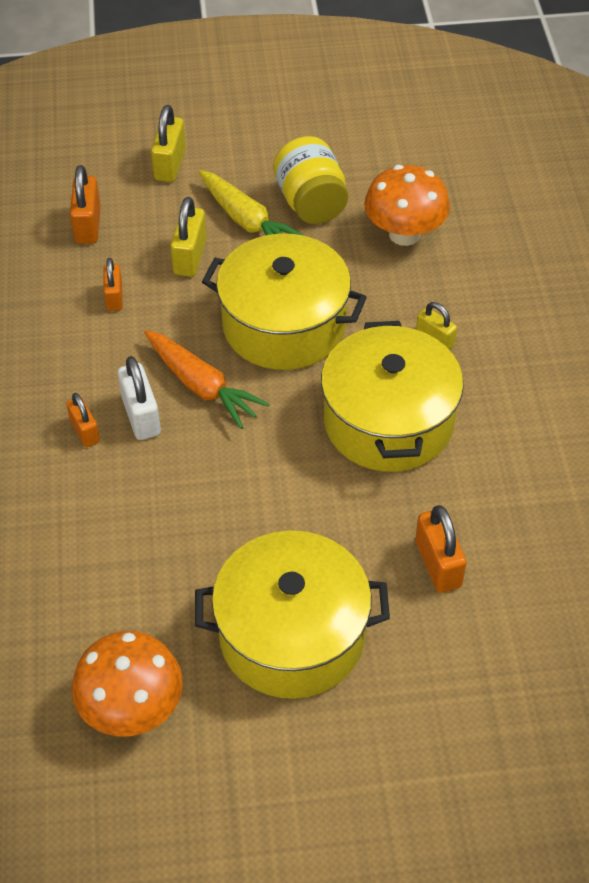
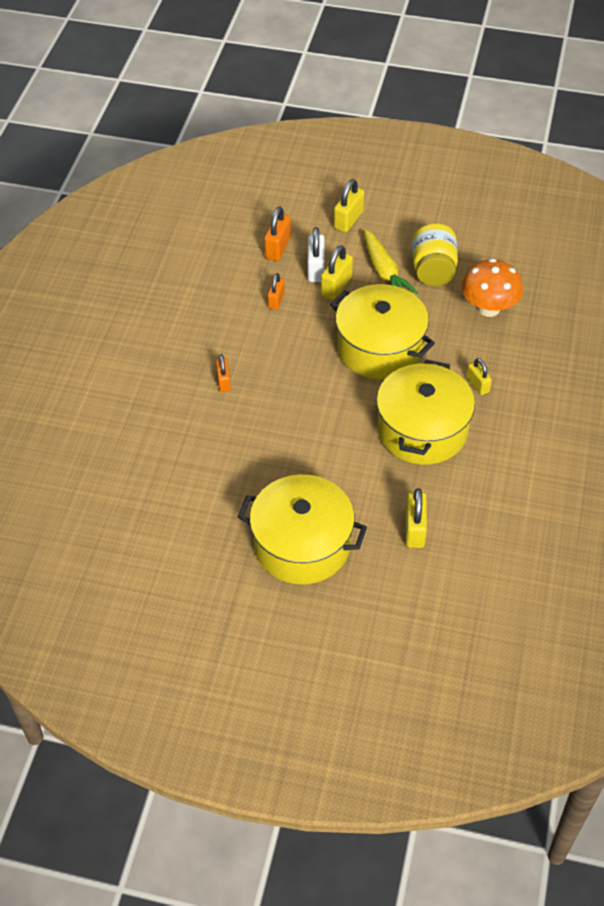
camera: 20 degrees right, 0 degrees up
orange mushroom [72,631,183,736] -> none
white padlock [118,356,161,440] -> white padlock moved to [308,227,325,282]
orange carrot [144,330,270,429] -> none
orange padlock [415,505,466,593] -> yellow padlock [405,488,427,548]

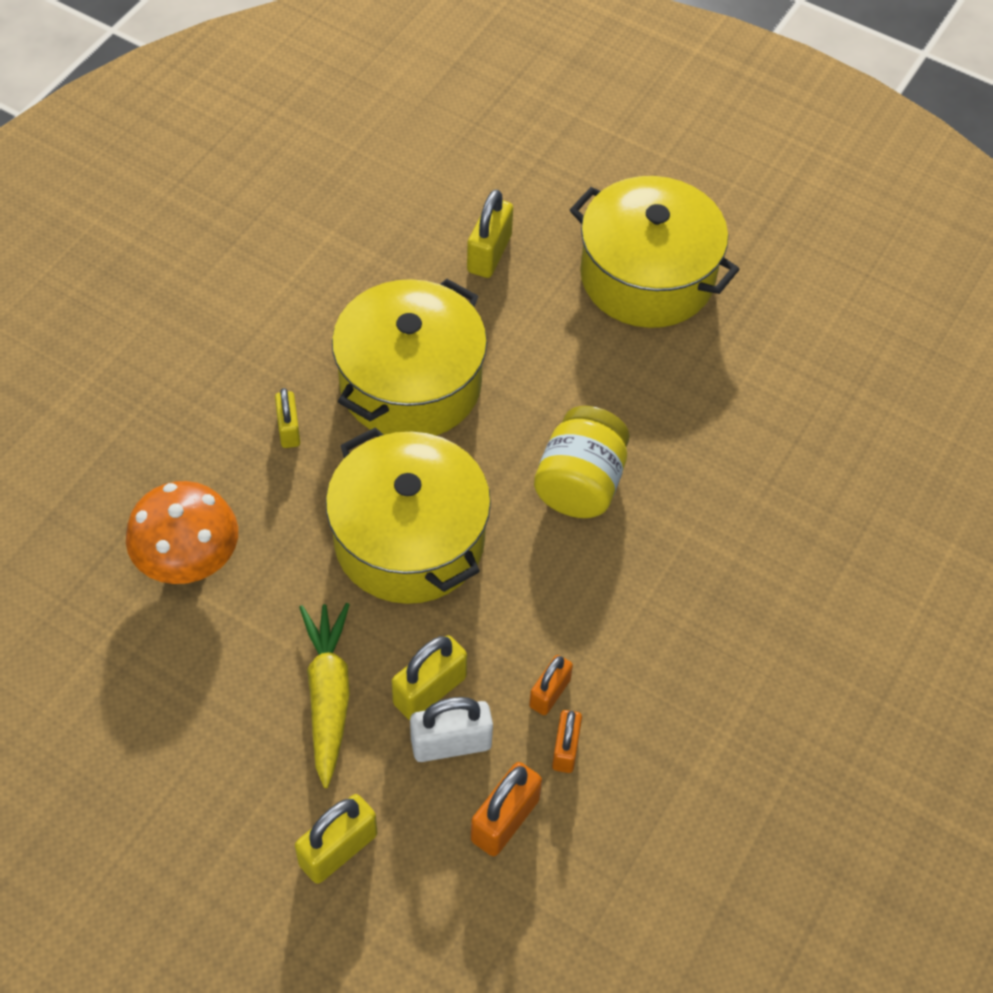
camera: 165 degrees left, 5 degrees up
orange padlock [216,354,231,392] -> orange padlock moved to [552,710,582,773]
white padlock [308,227,325,282] -> white padlock turned 60 degrees clockwise [410,697,493,762]
yellow jar [412,223,458,286] -> yellow jar moved to [534,406,630,518]

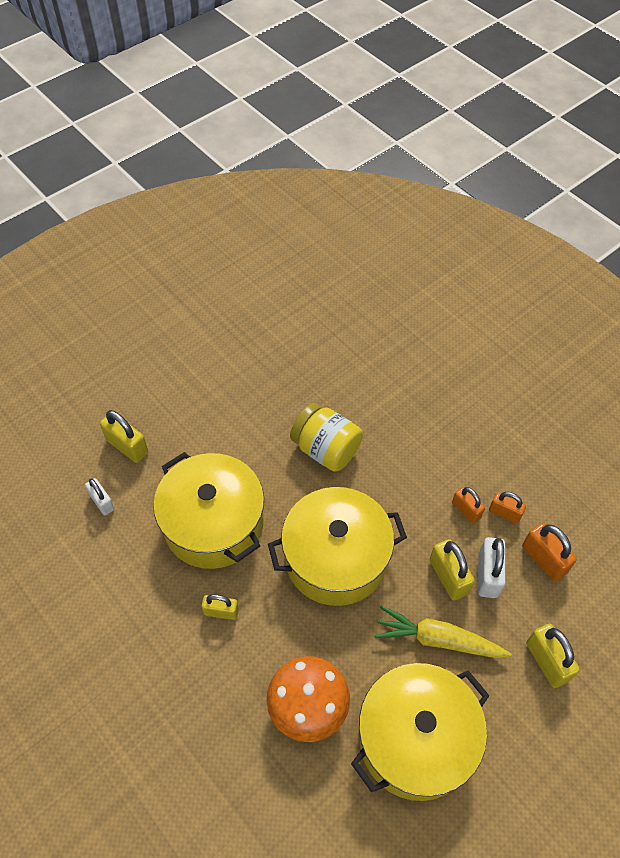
camera: 70 degrees left, 0 degrees up
yellow pot [570,176,740,328] -> yellow pot moved to [351,663,489,801]
none -> white padlock [85,478,115,515]

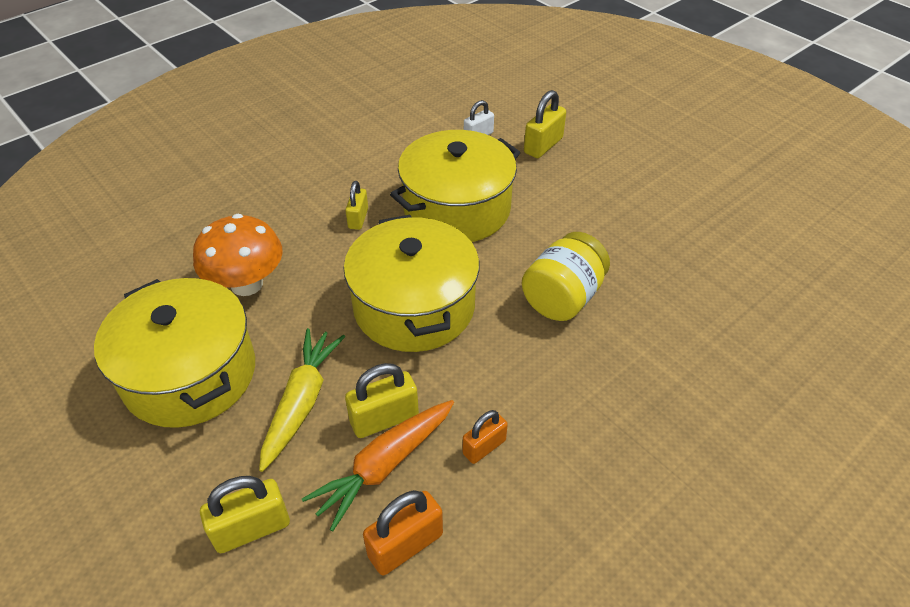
camera: 90 degrees right, 10 degrees down
white padlock [478,537,505,598] -> orange carrot [302,400,454,531]
orange padlock [489,492,526,524] -> none

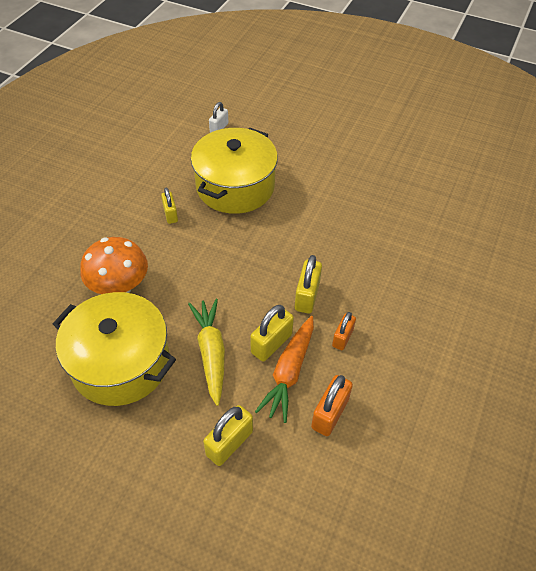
camera: 25 degrees left, 5 degrees up
yellow pot [344,215,479,352] -> none
yellow jar [522,232,610,321] -> none
yellow padlock [524,90,566,158] -> yellow padlock moved to [295,255,322,314]

